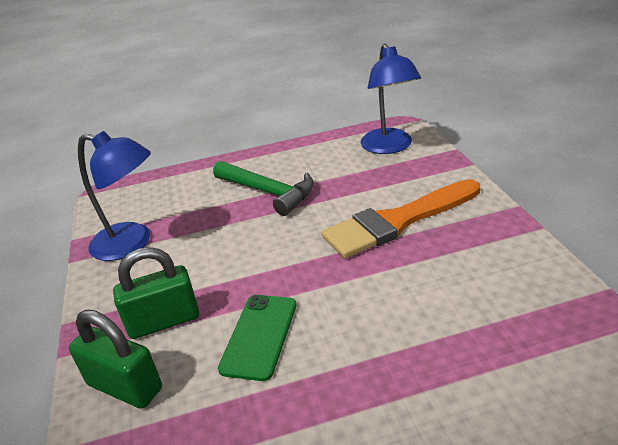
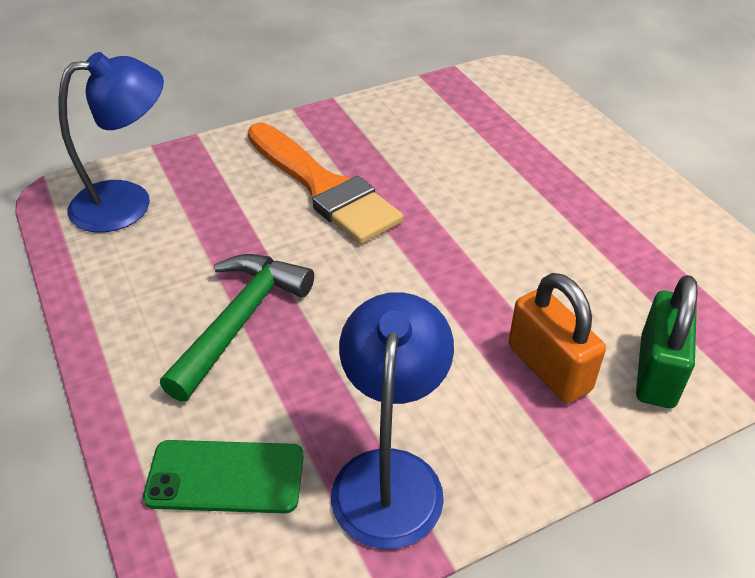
camera: 105 degrees left, 10 degrees up
green padlock [113,247,199,339] -> orange padlock [509,273,606,403]
green phone [218,295,297,381] -> green phone moved to [143,440,304,513]

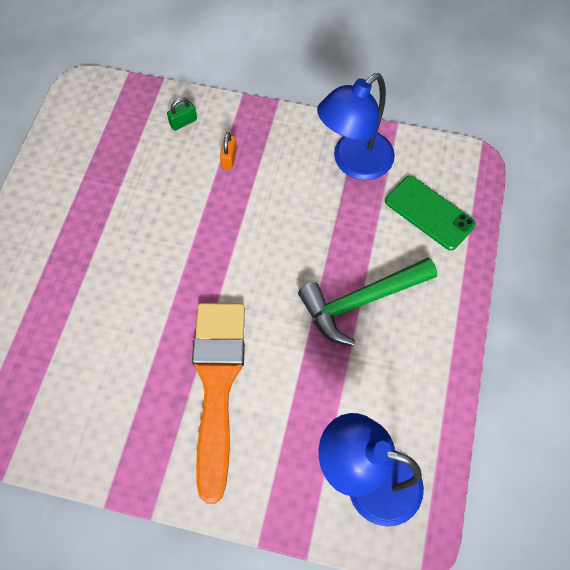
camera: 140 degrees left, 20 degrees up
orange padlock [509,273,606,403] -> orange padlock [220,132,237,170], size x0.48
green padlock [636,275,698,408] -> green padlock [167,97,197,131], size x0.48

